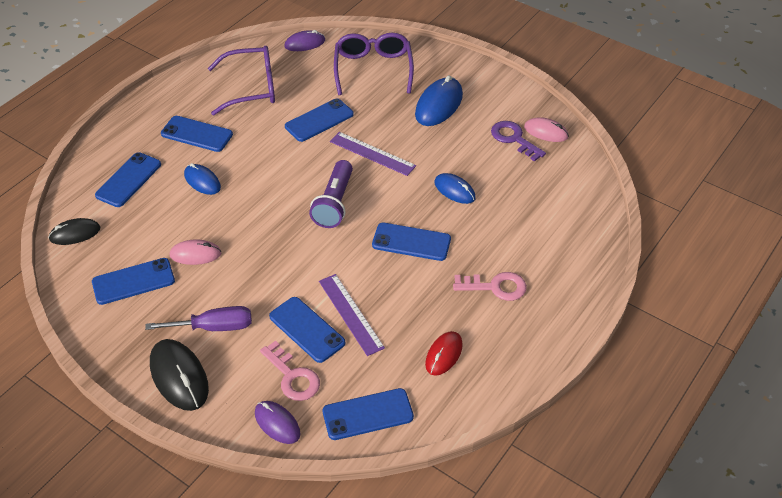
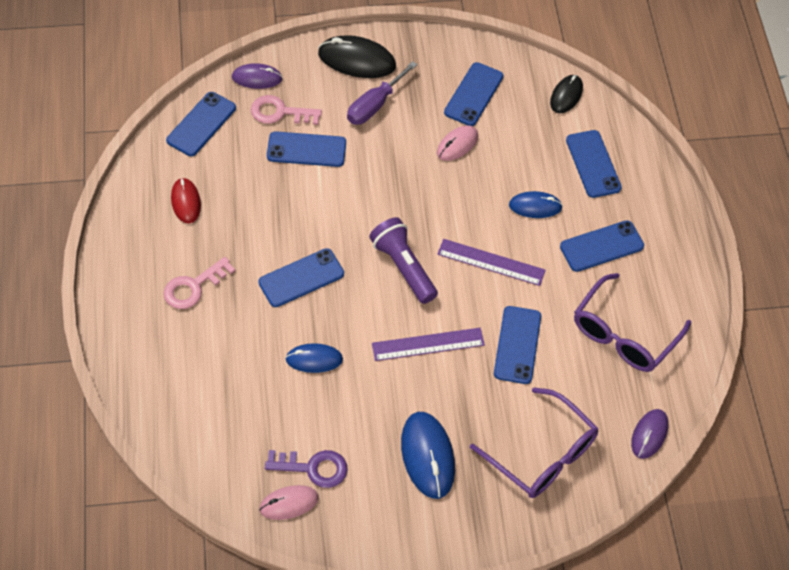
camera: 135 degrees right, 10 degrees up
purple ruler [319,274,385,356] -> purple ruler moved to [437,239,546,286]

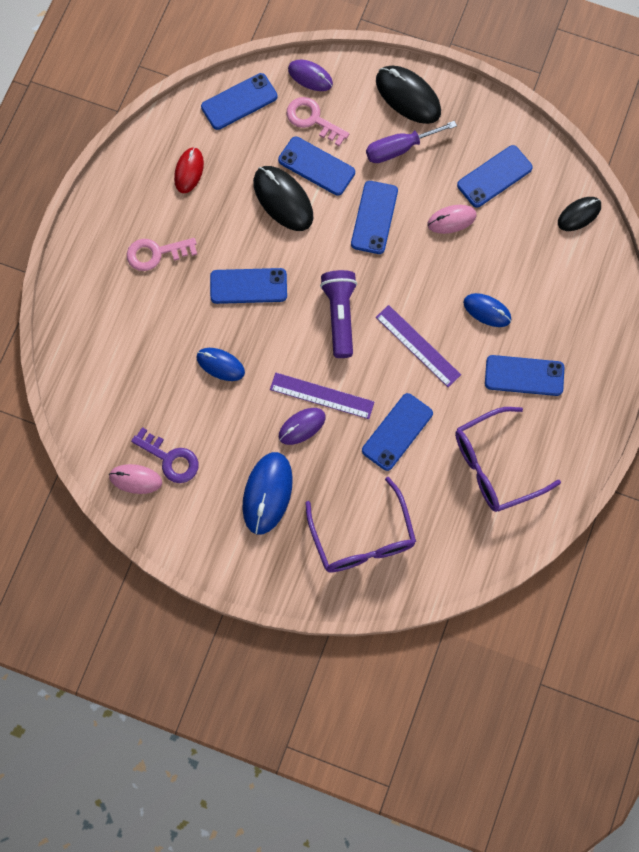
camera: 30 degrees right, 15 degrees up
blue phone [566,130,622,198] -> blue phone moved to [351,181,398,254]
purple mouse [631,409,669,459] -> purple mouse moved to [279,408,326,445]
none -> black mouse [253,166,313,231]

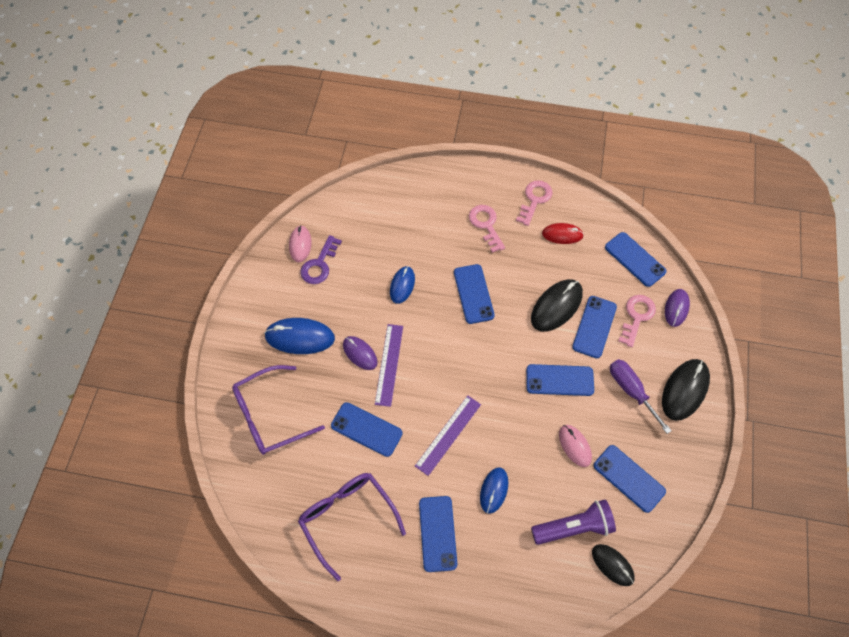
camera: 80 degrees right, 10 degrees down
purple flashlight [320,270,357,358] -> purple flashlight moved to [531,500,616,545]
none -> pink key [516,180,552,226]

